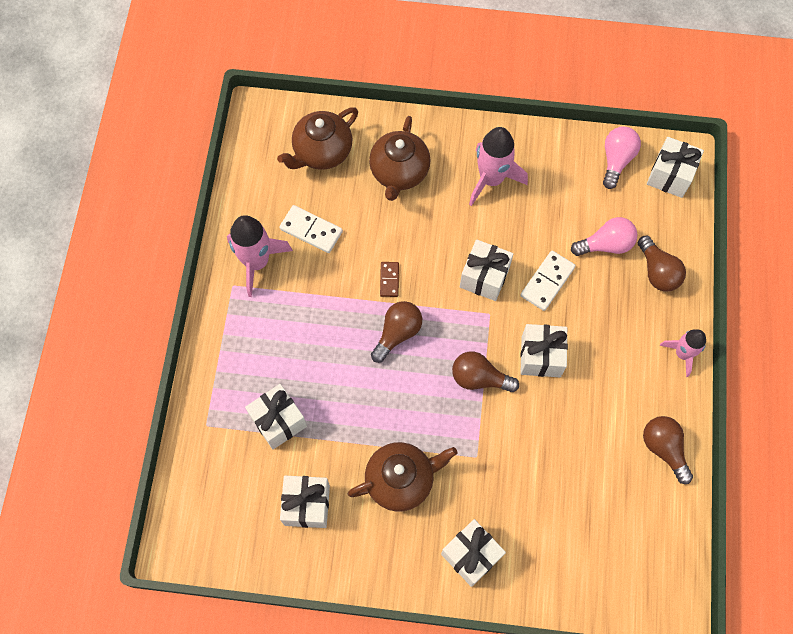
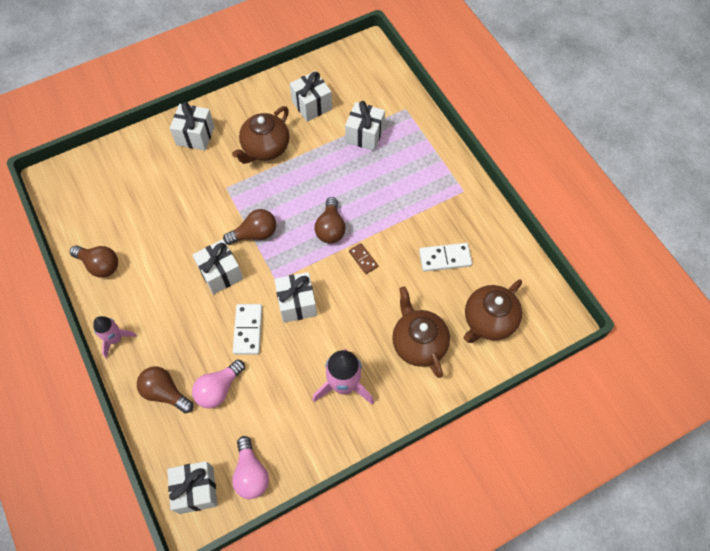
camera: 145 degrees right, 5 degrees down
pink rocket [227,215,293,297] -> none
brown teapot [277,107,358,170] -> brown teapot turned 150 degrees counterclockwise [463,280,522,343]

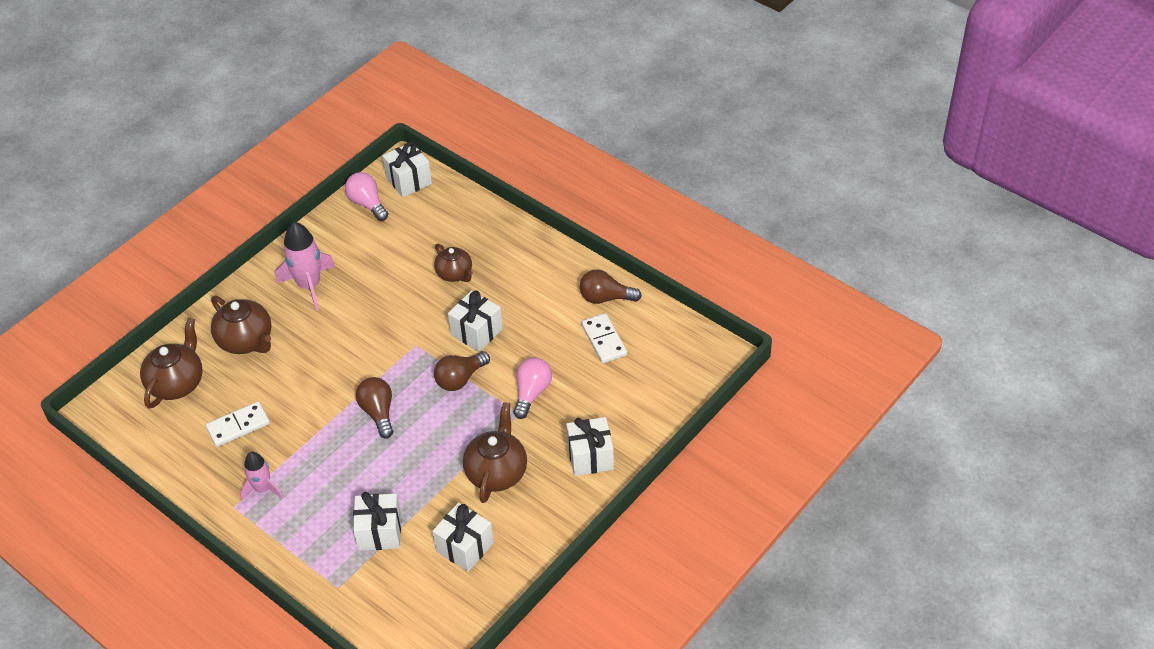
camera: 160 degrees right, 15 degrees down
pink rocket [93,316,137,358] -> pink rocket moved to [240,452,283,501]
brown light bulb [137,367,193,413] -> none
pink light bulb [192,360,245,408] -> pink light bulb moved to [514,358,552,419]
white domino [233,304,262,354] -> white domino moved to [581,313,627,363]
white gift [274,272,317,323] -> none
brown domino [349,243,378,274] -> none
none -> brown teapot [434,244,473,282]

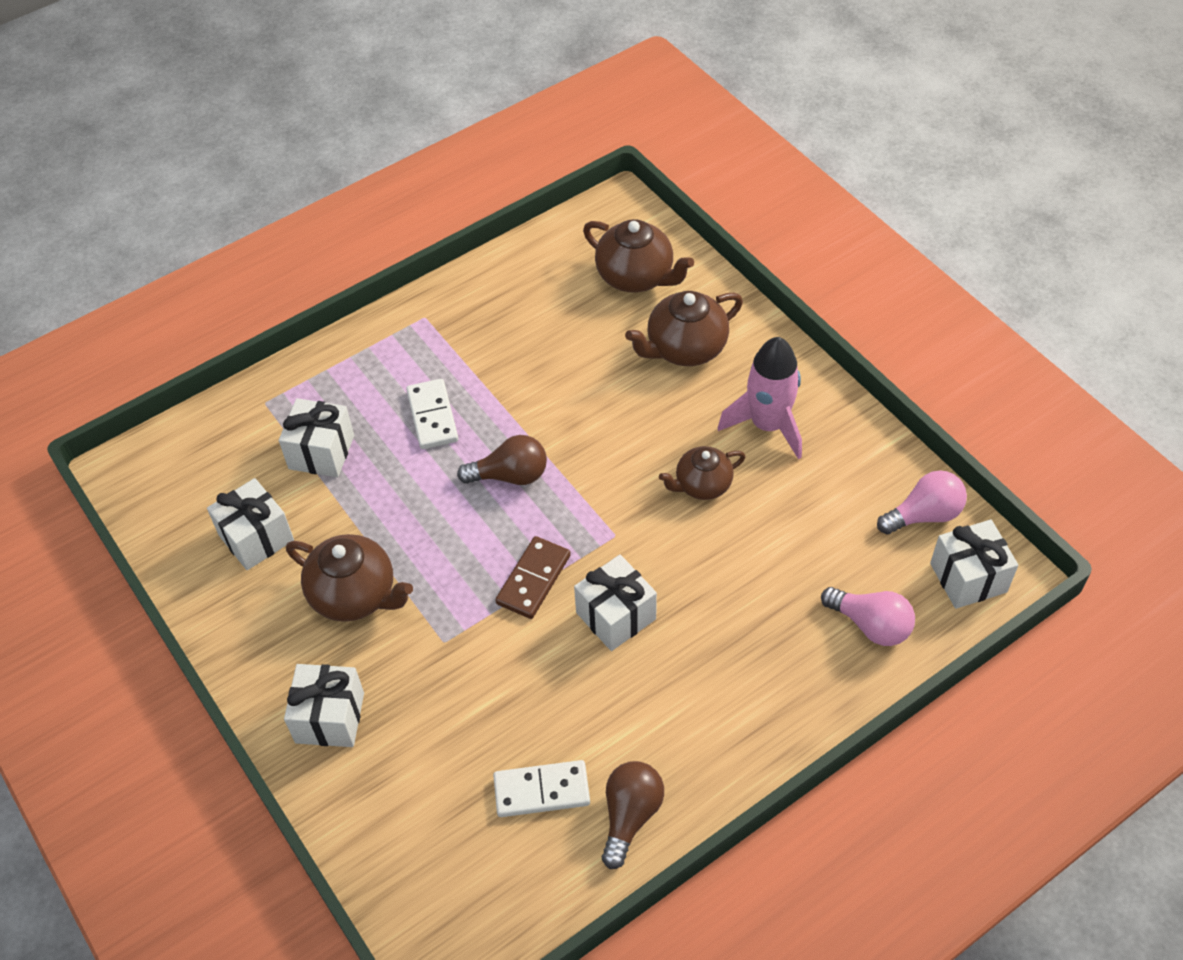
camera: 105 degrees right, 5 degrees up
white domino [206,401,270,447] -> white domino moved to [406,379,458,449]
pink rocket [240,452,283,501] -> none
brown teapot [434,244,473,282] -> brown teapot moved to [659,446,746,500]
brown light bulb [434,351,490,391] -> brown domino [495,536,571,619]
pink light bulb [514,358,552,419] -> pink light bulb moved to [821,587,915,646]

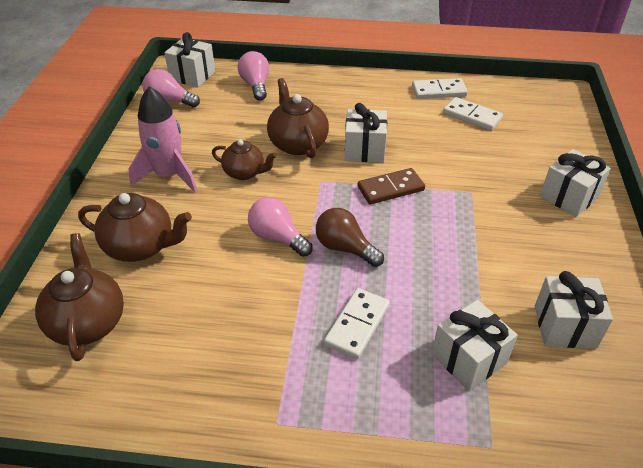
camera: 140 degrees left, 10 degrees down
brown teapot [286,534,413,622] -> brown teapot moved to [267,78,329,158]
brown light bulb [602,761,664,869] -> white domino [412,78,468,99]
none -> pink light bulb [248,197,313,257]

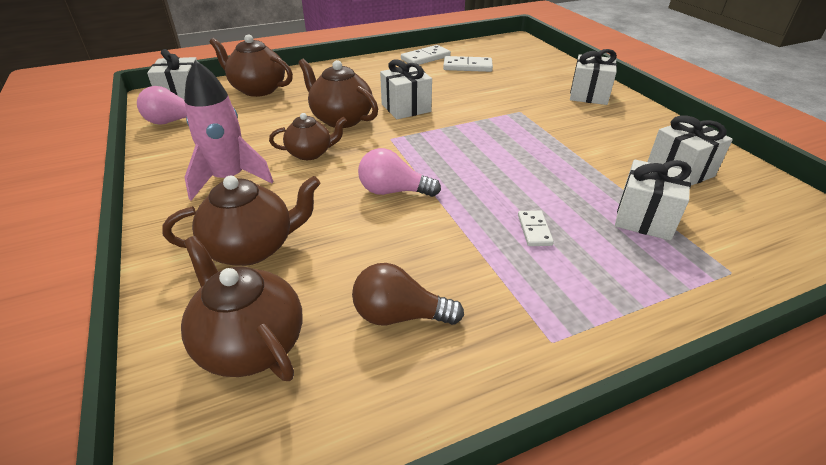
camera: 30 degrees left, 5 degrees down
pink light bulb [238,51,269,100] -> brown teapot [209,35,293,97]
brown light bulb [316,208,384,267] -> brown light bulb moved to [352,263,464,325]
white domino [324,288,390,359] -> white domino [518,210,554,246], size x0.62
brown domino [358,168,425,204] -> none

